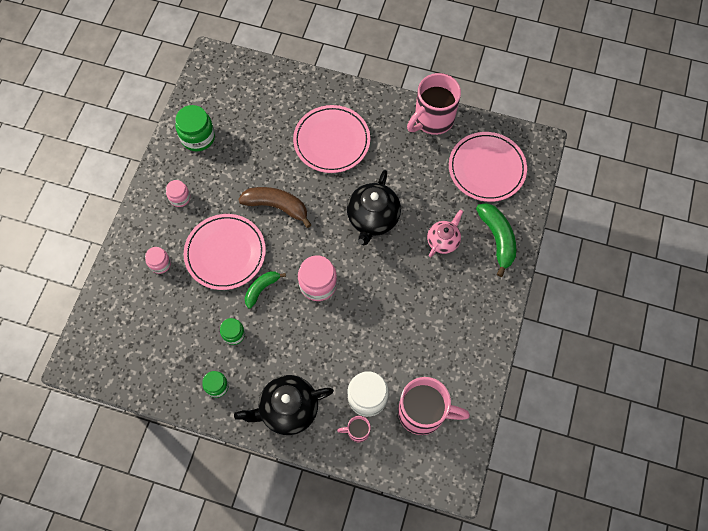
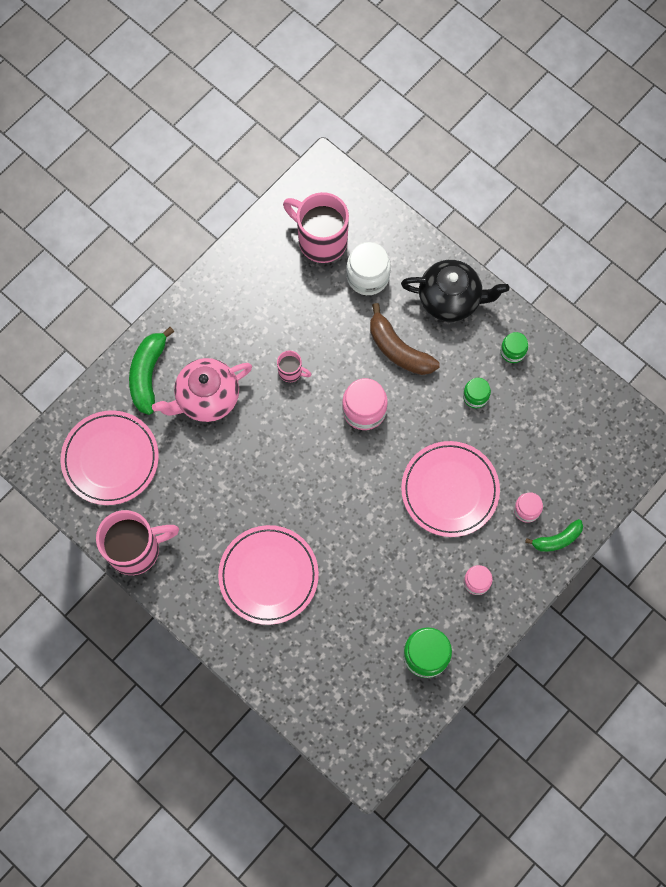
camera: 155 degrees left, 5 degrees up
brown banana [238,187,311,228] -> brown banana moved to [370,303,440,375]
green banana [245,271,286,309] -> green banana moved to [525,519,583,552]
pink mug [337,416,371,443] -> pink mug moved to [277,351,312,382]
black teapot [347,170,401,245] -> none
pink teapot [427,209,463,257] -> pink teapot [152,358,252,422], size x1.61

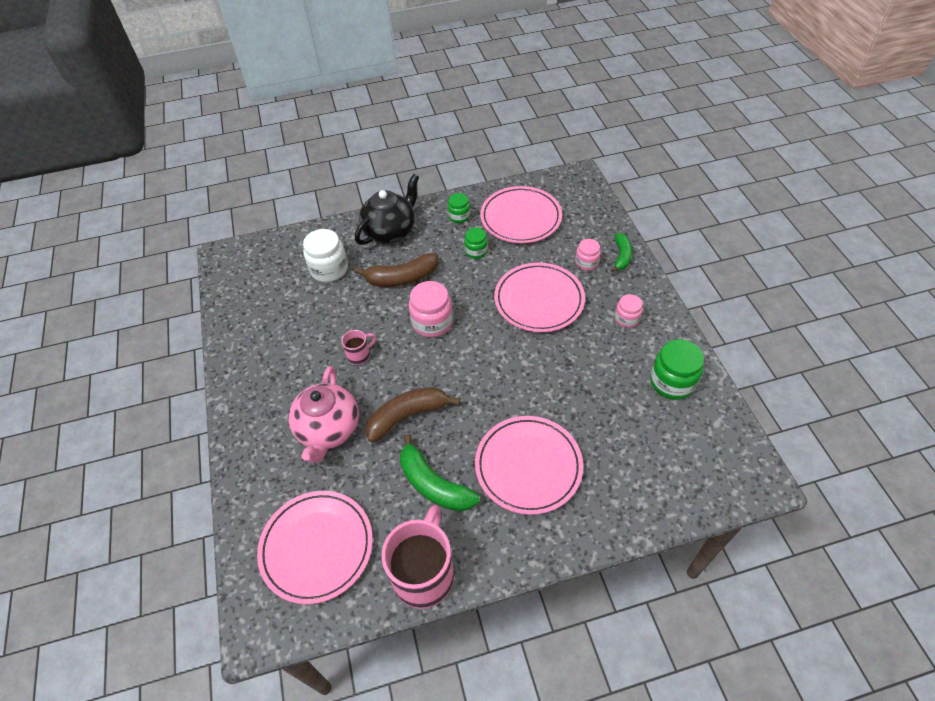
camera: 55 degrees left, 20 degrees down
green banana [129,327,174,415] -> green banana moved to [400,434,480,512]
pink mug [283,192,349,263] -> none
none -> brown banana [366,387,460,443]
none -> pink plate [480,186,562,243]

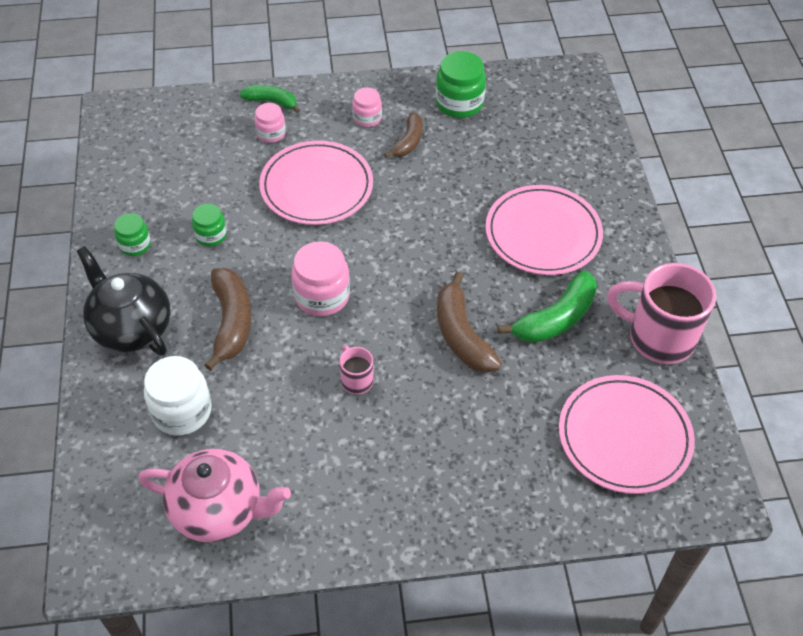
camera: 85 degrees left, 0 degrees up
pink teapot [288,366,359,463] -> pink teapot moved to [138,448,291,542]
pink plate [480,186,562,243] -> none
none -> brown banana [384,113,423,158]

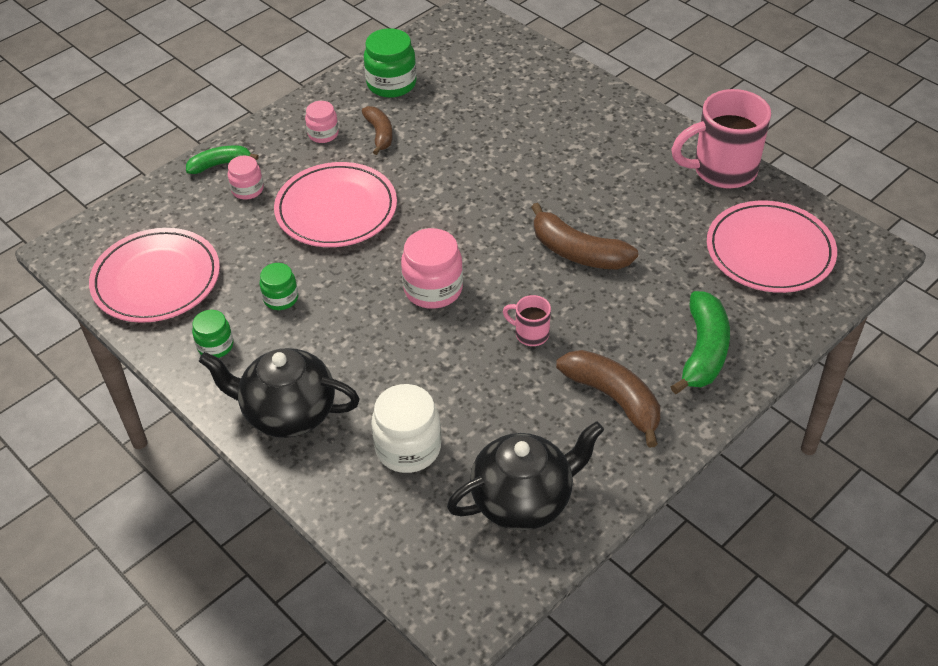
camera: 35 degrees left, 5 degrees down
pink teapot [138,448,291,542] -> black teapot [447,421,604,530]
brown banana [204,268,252,371] -> brown banana moved to [556,350,660,448]
pink plate [485,185,603,275] -> pink plate moved to [89,228,220,323]
green banana [498,270,597,343] -> green banana moved to [671,291,730,394]

